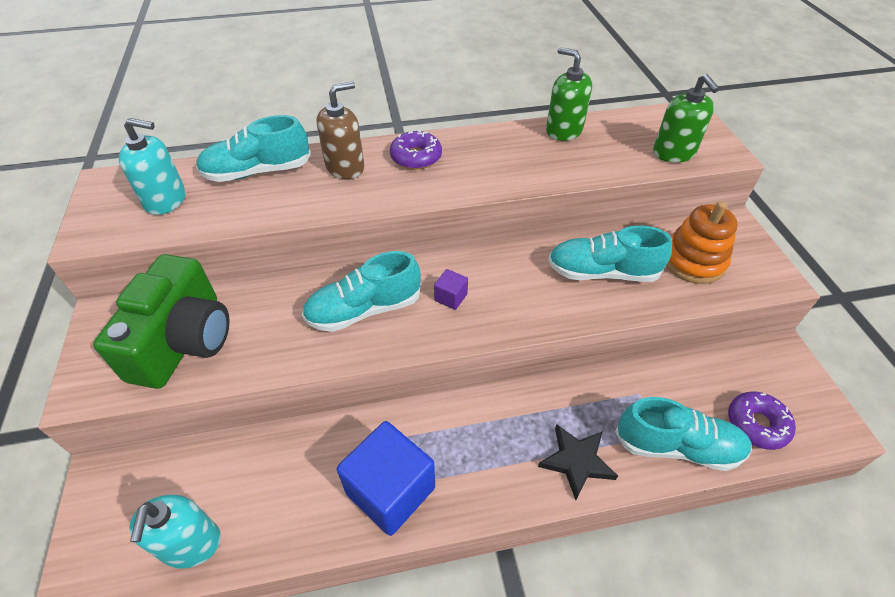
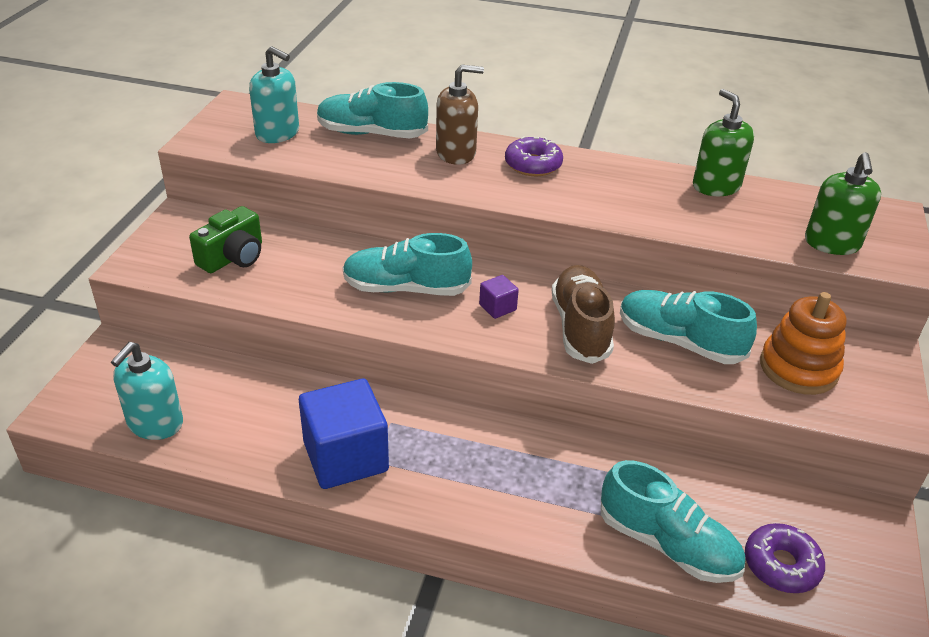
camera: 25 degrees right, 10 degrees down
green camera [93,254,230,389] -> green camera [189,206,262,273], size x0.60
black star [538,424,618,500] -> none
none -> brown shoe [551,265,615,364]

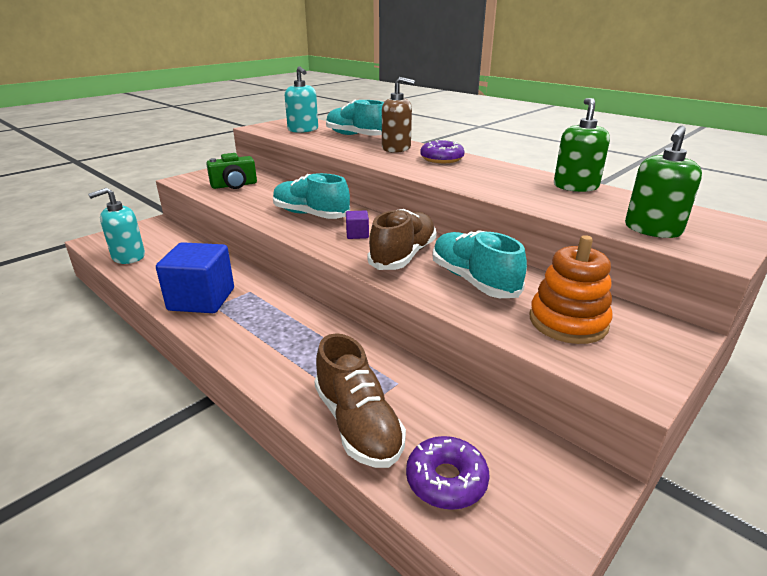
camera: 30 degrees right, 10 degrees down
turquoise shoe [601,460,745,583] -> brown shoe [314,333,406,468]

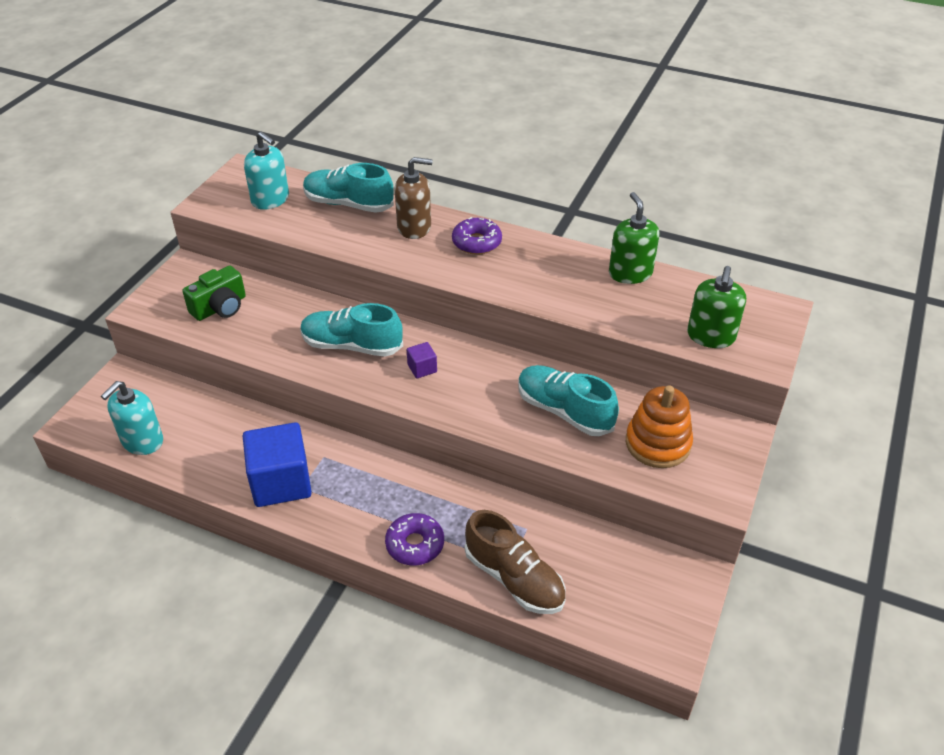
camera: 20 degrees left, 15 degrees up
brown shoe [367,209,436,270] -> none
purple donut [406,436,490,510] -> purple donut moved to [385,513,444,565]

